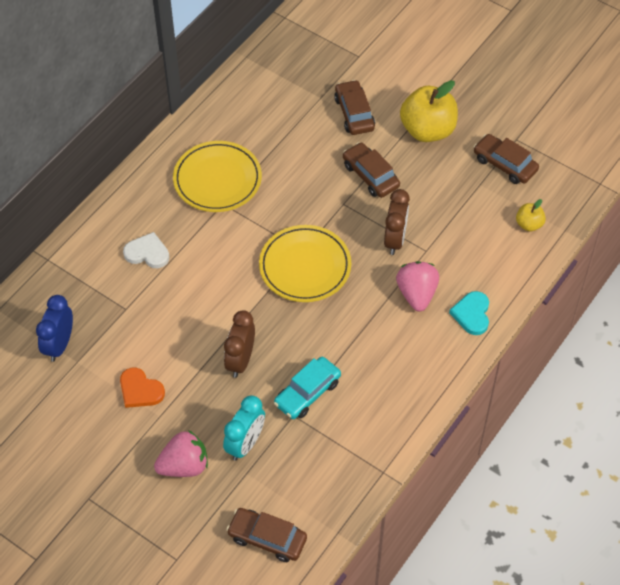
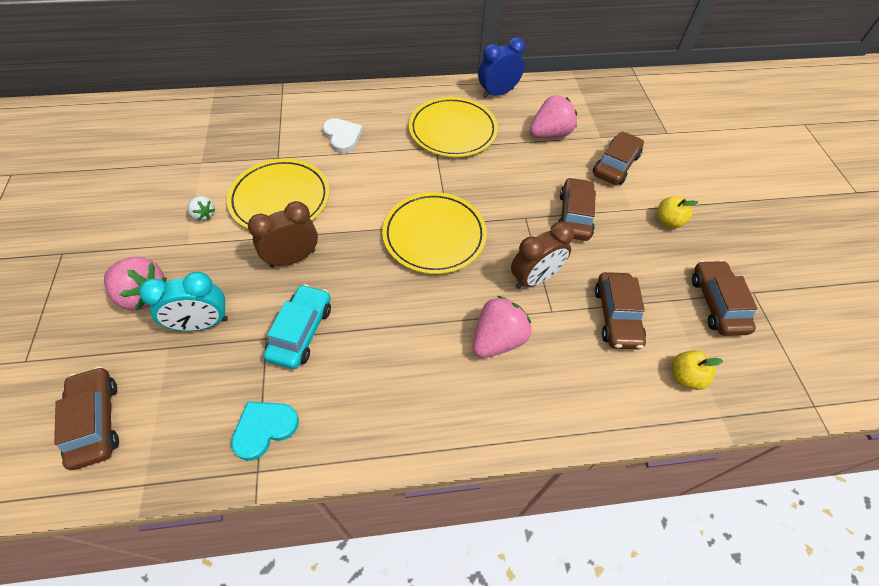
camera: 45 degrees right, 0 degrees up
blue clock [36,295,73,362] -> blue clock moved to [478,37,525,98]
orange heart [120,368,165,408] -> white strawberry [188,196,215,221]
turquoise car [274,357,341,419] -> turquoise car turned 105 degrees clockwise [263,284,331,369]
yellow apple [400,80,458,142] -> yellow apple [657,196,698,228], size x0.49
turquoise heart [449,291,489,335] -> turquoise heart moved to [231,401,299,461]
none -> yellow plate [227,159,329,229]
none -> pink strawberry [530,95,577,138]
none -> brown car [595,272,646,350]

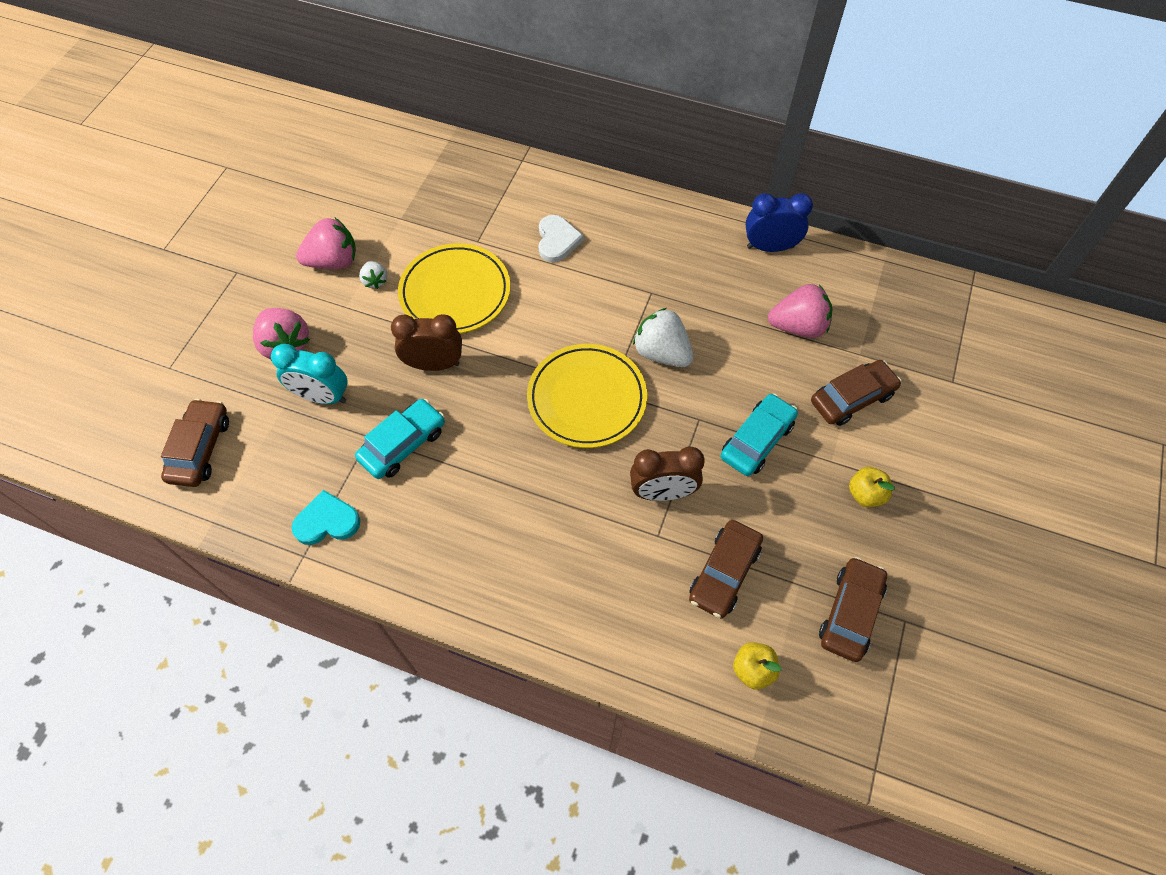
camera: 30 degrees right, 5 degrees up
yellow plate [409,97,498,157] -> none
pink strawberry [473,296,532,358] -> pink strawberry moved to [296,218,356,269]
brown car [558,177,596,241] -> turquoise car [721,393,798,476]
none -> white strawberry [633,308,693,367]

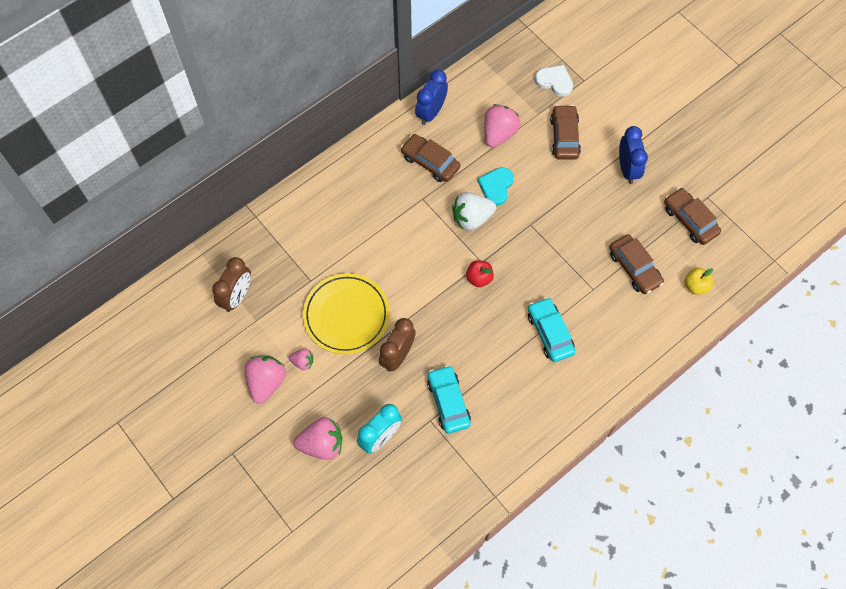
camera: 60 degrees left, 5 degrees up
brown car [161,399,229,487] -> brown car moved to [401,134,460,182]
turquoise heart [292,490,361,545] -> turquoise heart moved to [478,167,514,206]
white strawberry [359,261,387,289] -> pink strawberry [288,349,313,370]
yellow plate [527,344,647,448] -> red apple [466,260,494,287]
white heart [538,215,584,262] -> white heart moved to [535,65,573,97]
brown clock [630,447,705,501] -> brown clock moved to [212,257,251,312]
turquoise car [721,393,798,476] -> turquoise car moved to [528,297,576,362]
yellow apple [849,467,895,507] -> blue clock [619,126,648,184]

